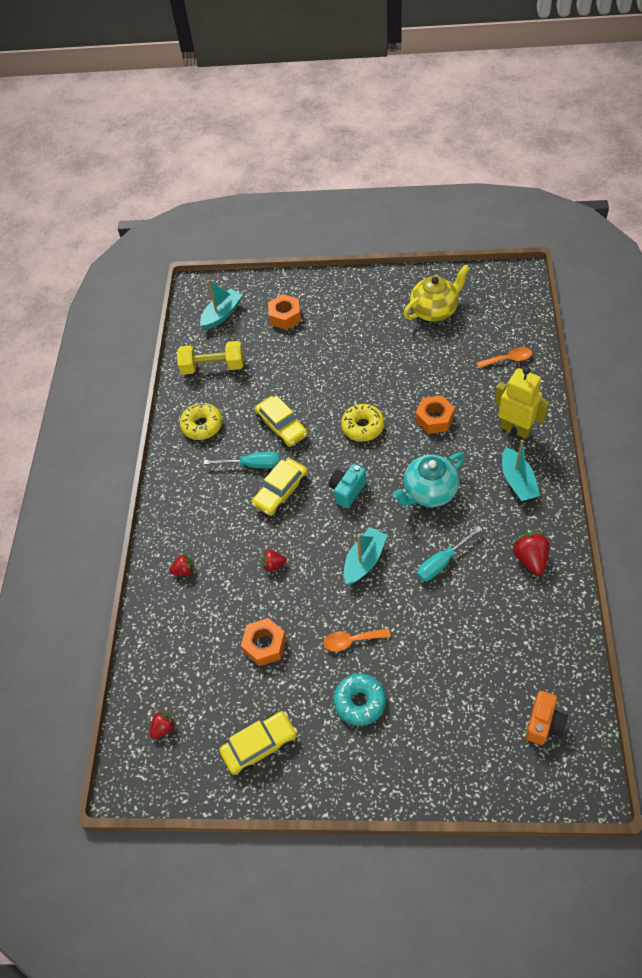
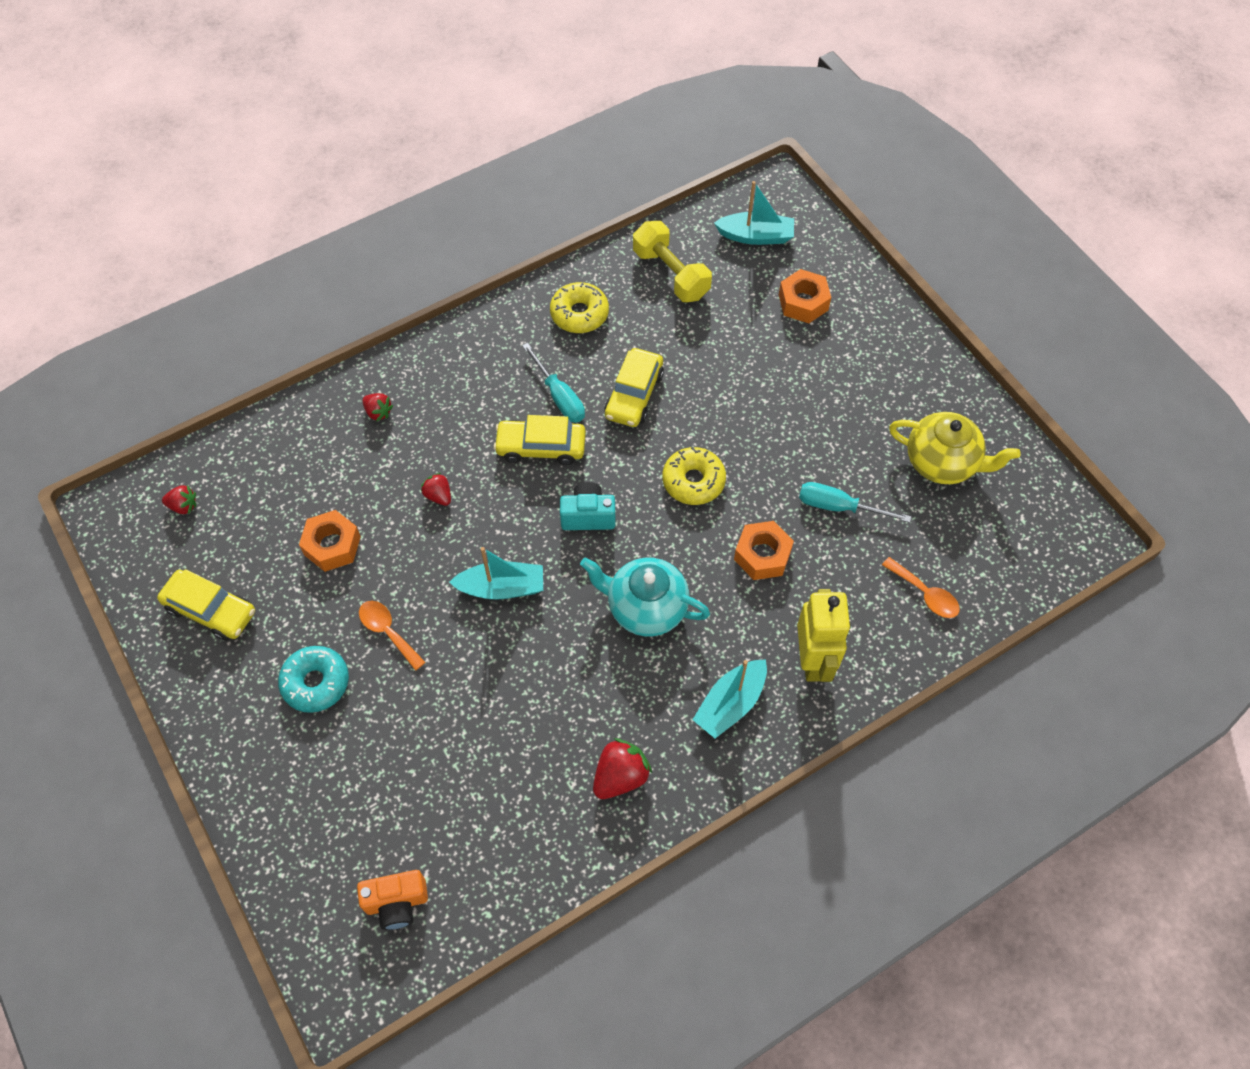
camera: 50 degrees right, 5 degrees up
turquoise screwdriver [417,526,482,581] -> turquoise screwdriver moved to [799,482,911,523]

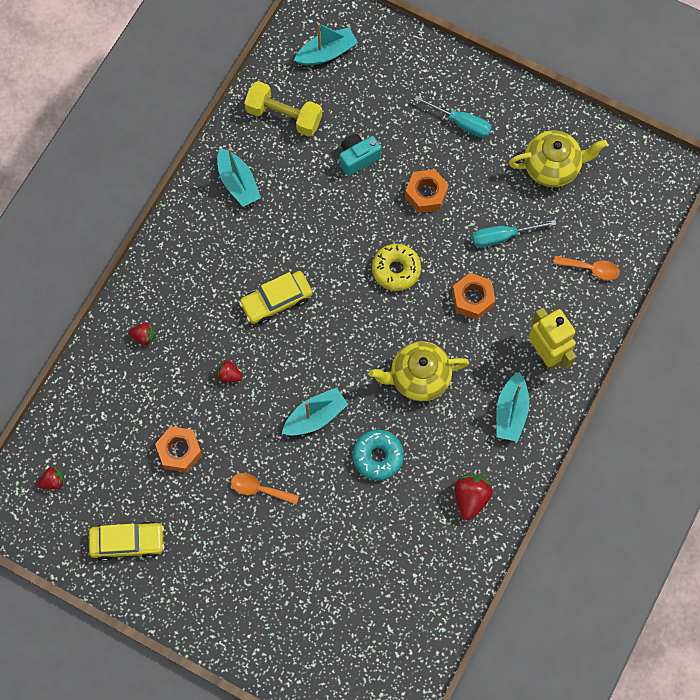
camera: 30 degrees left, 10 degrees up
turquoise donut [278,646,349,713] -> turquoise donut moved to [353,430,404,480]
orange camera [357,870,428,930] -> none
turquoise screwdriver [522,343,585,423] -> turquoise screwdriver moved to [414,96,492,138]
yellow donut [550,282,609,333] -> turquoise boat [217,148,261,207]
turquoise camera [560,482,616,530] -> turquoise camera moved to [340,134,381,176]
turquoise teapot [580,558,710,637] -> yellow teapot [369,341,469,402]
yellow car [604,348,664,427] -> none
orange nut [779,269,831,323] -> orange nut moved to [405,169,449,213]

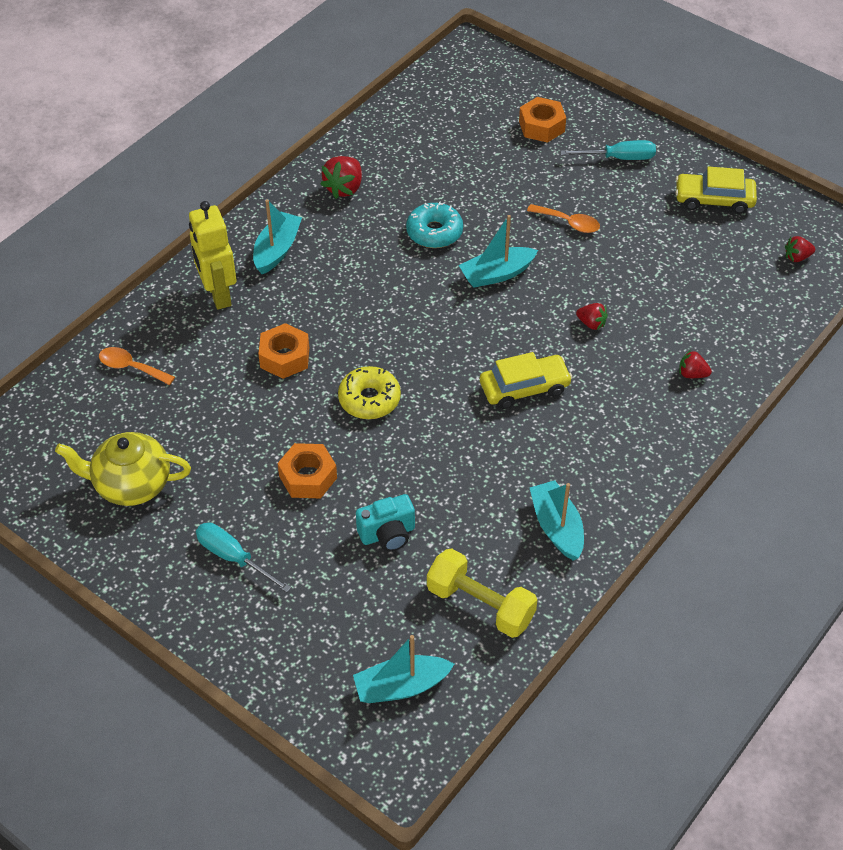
camera: 170 degrees left, 20 degrees down
orange nut [155,426,202,472] -> orange nut moved to [519,97,566,143]
yellow teapot [369,341,469,402] -> none
turquoise screwdriver [472,220,556,247] -> turquoise screwdriver moved to [560,140,656,160]

